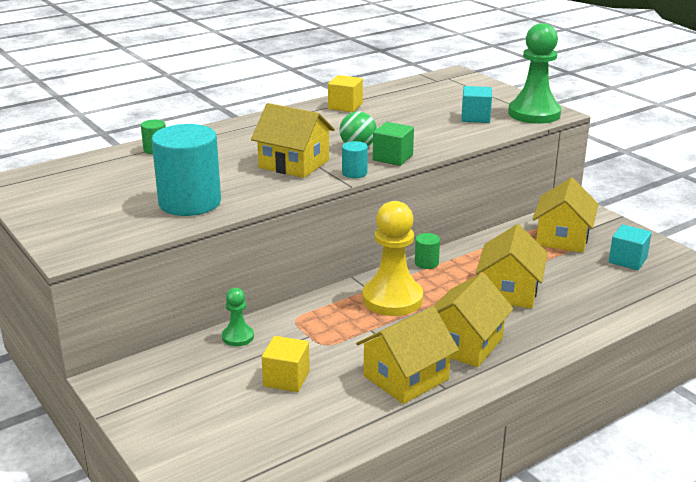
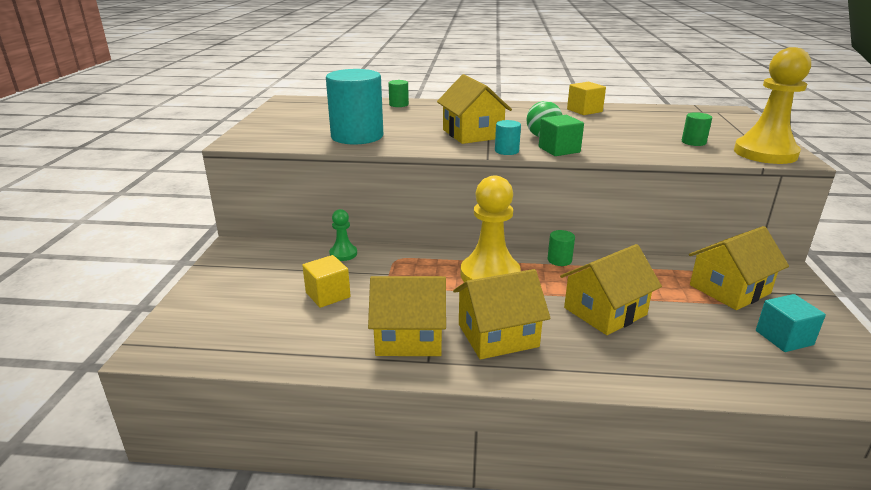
camera: 40 degrees right, 0 degrees up
turquoise cube [461,86,492,123] -> green cylinder [682,112,712,146]
green pawn [508,23,561,124] -> yellow pawn [734,47,811,164]

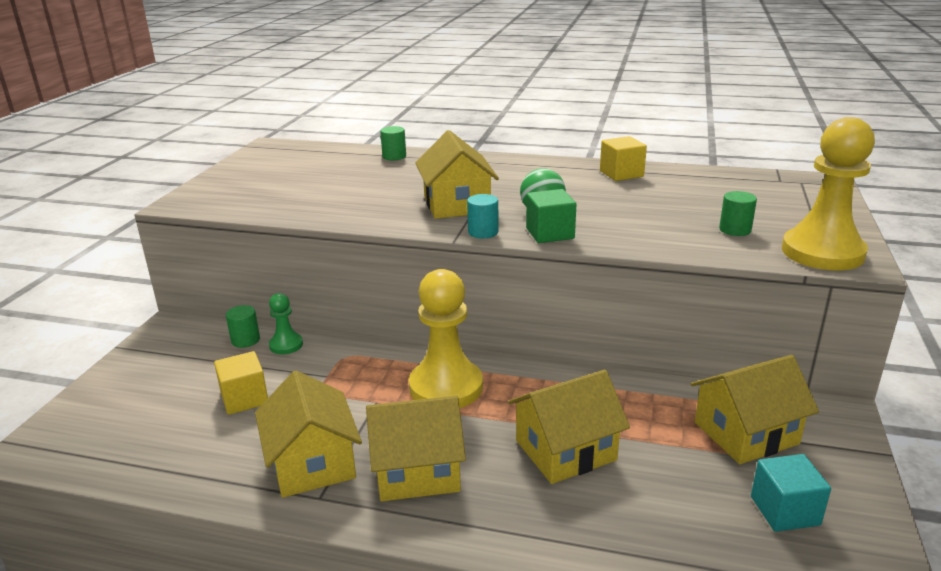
camera: 10 degrees right, 0 degrees up
turquoise cylinder [326,69,383,145] -> none
yellow house [368,276,446,356] -> yellow house turned 60 degrees clockwise [255,371,362,498]
green cylinder [548,230,575,266] -> green cylinder moved to [226,305,260,348]

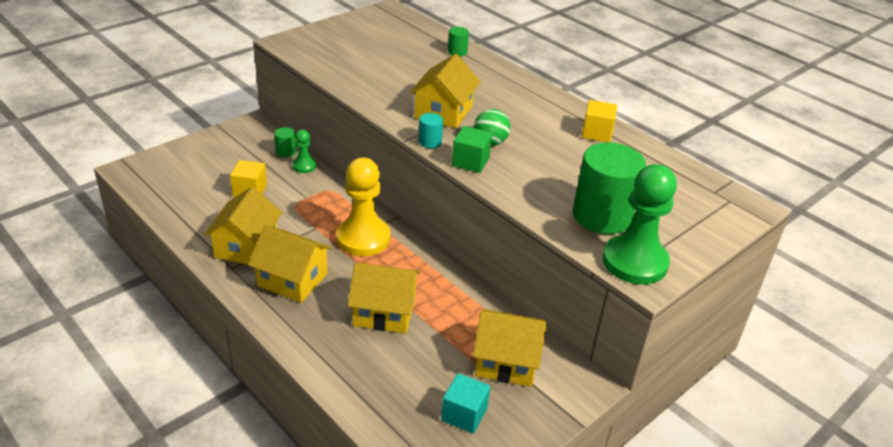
camera: 30 degrees right, 10 degrees up
green cylinder [719,191,757,236] -> green cylinder [573,142,646,234], size x2.30
yellow pawn [782,117,875,270] -> green pawn [603,164,677,284]

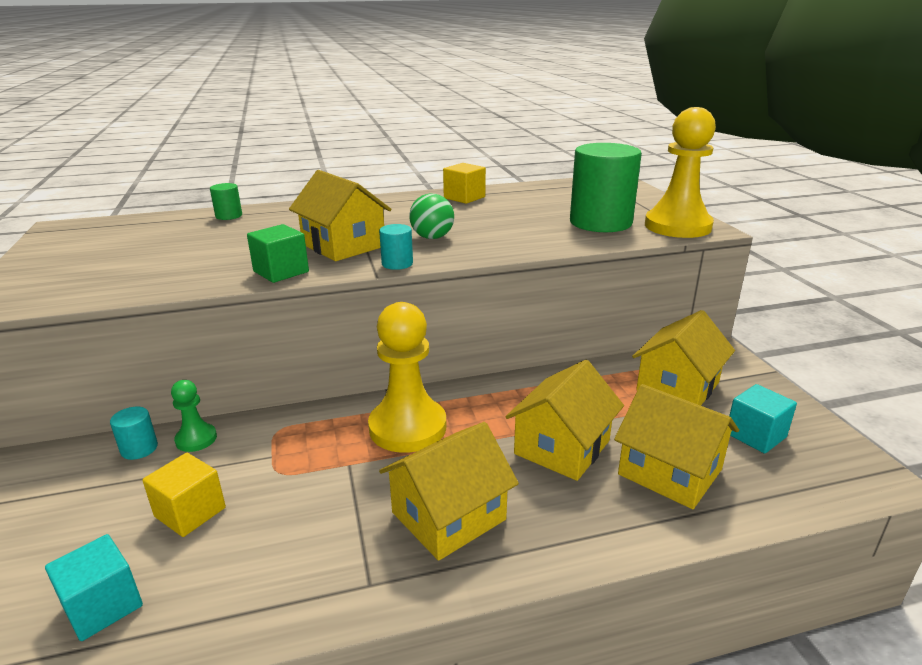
camera: 60 degrees left, 10 degrees down
yellow house [204,187,282,265] -> yellow house moved to [614,384,739,509]
green cylinder [274,127,296,158] -> turquoise cylinder [110,407,158,460]
green cube [452,126,492,173] -> green cube moved to [247,224,309,283]
green pawn [603,164,677,284] -> yellow pawn [645,107,716,238]
none -> turquoise cube [45,534,143,641]

